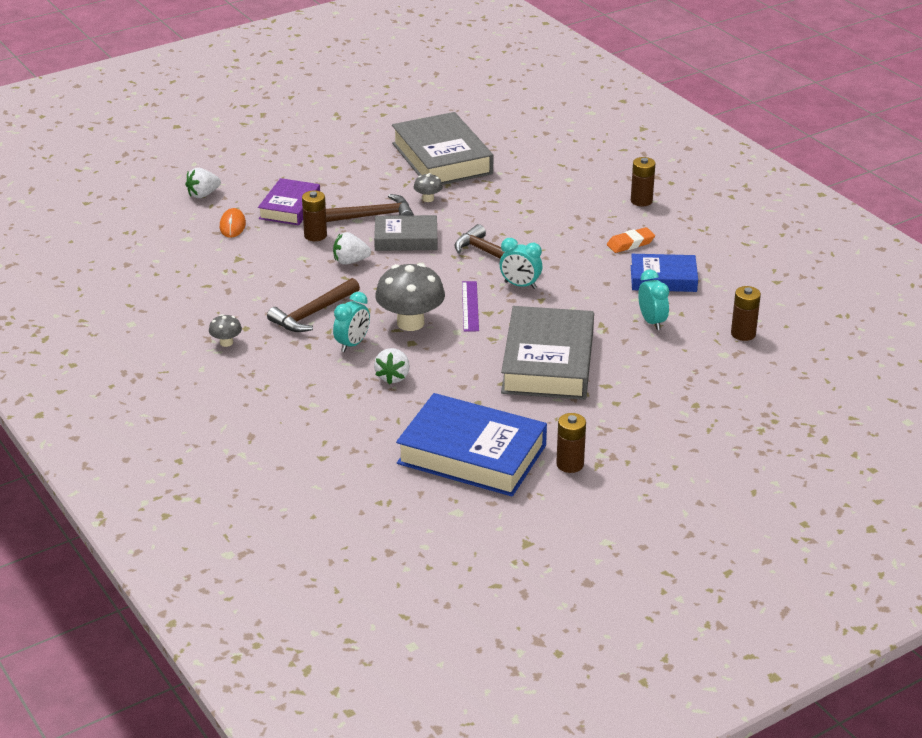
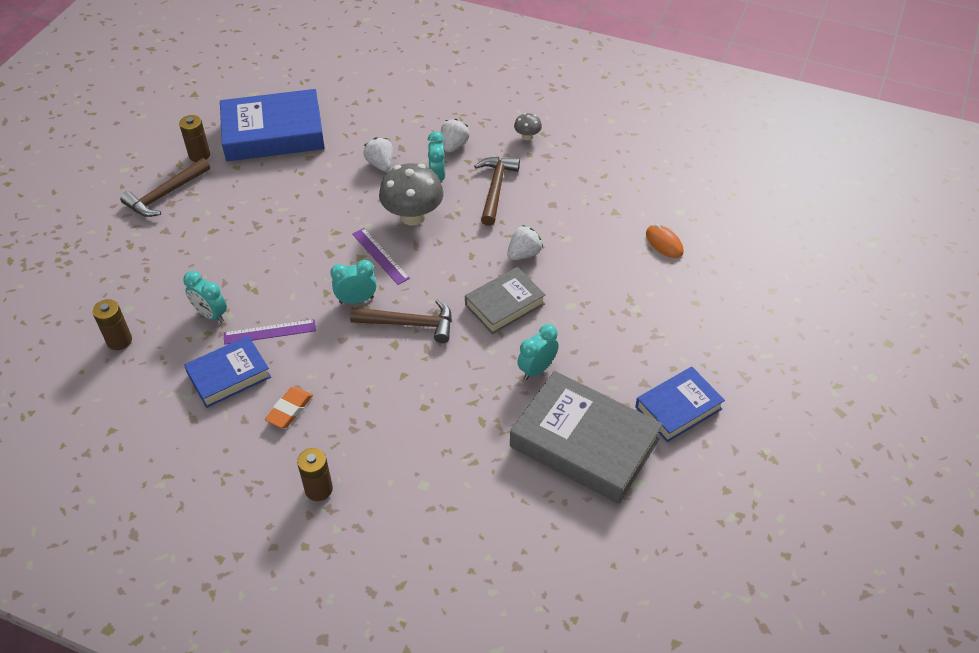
camera: 145 degrees right, 15 degrees up
white strawberry [185,168,221,198] -> white strawberry moved to [441,119,469,153]
purple book [258,178,320,225] -> none
brown battery [302,191,327,241] -> none
brown hammer [326,194,414,222] -> brown hammer moved to [120,158,210,217]
grey mushroom [414,173,443,202] -> turquoise clock [517,324,559,380]
grey book [501,306,594,400] -> none
none -> purple ruler [224,319,316,345]
none -> blue book [635,367,725,442]

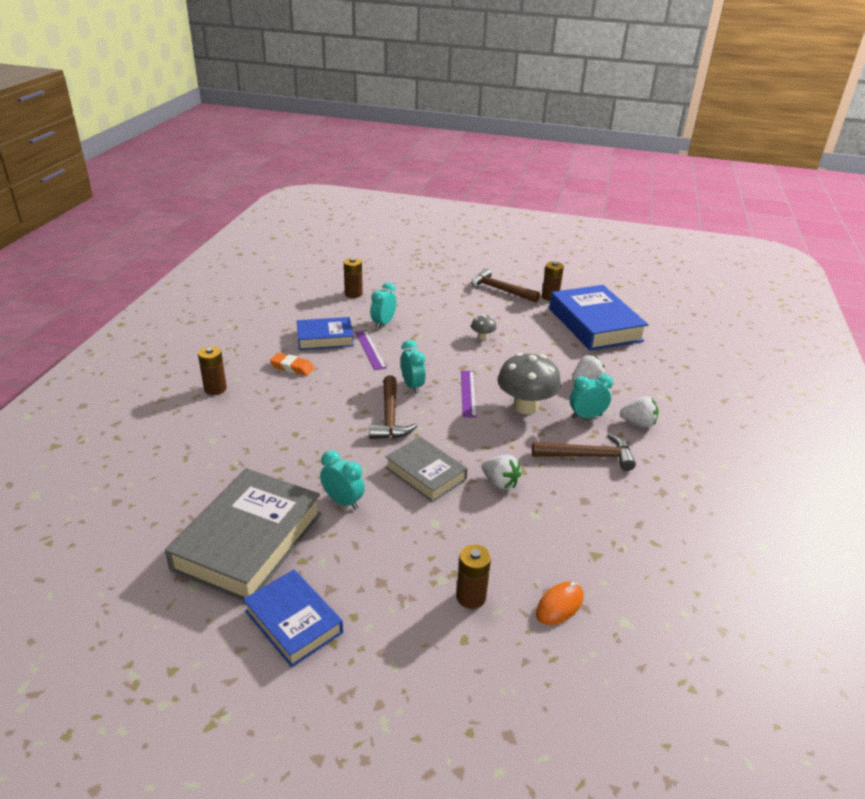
camera: 80 degrees right, 15 degrees down
blue book [184,336,271,408] -> blue book turned 60 degrees counterclockwise [297,317,354,350]
purple ruler [352,228,410,285] -> purple ruler turned 45 degrees counterclockwise [461,371,477,418]
grey mushroom [514,113,542,141] -> grey mushroom moved to [471,315,497,340]
none -> brown battery [456,545,491,609]

